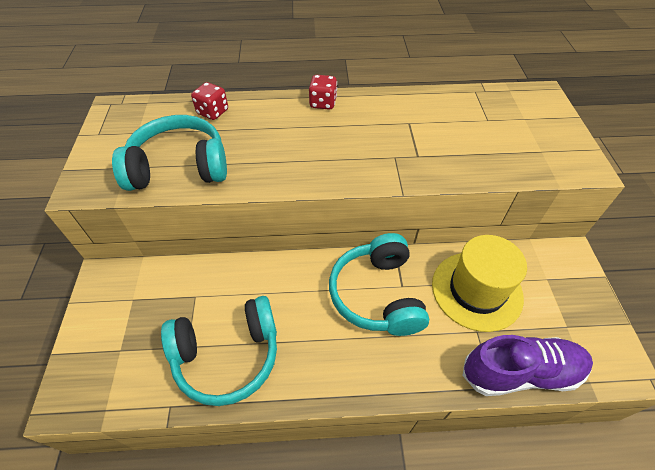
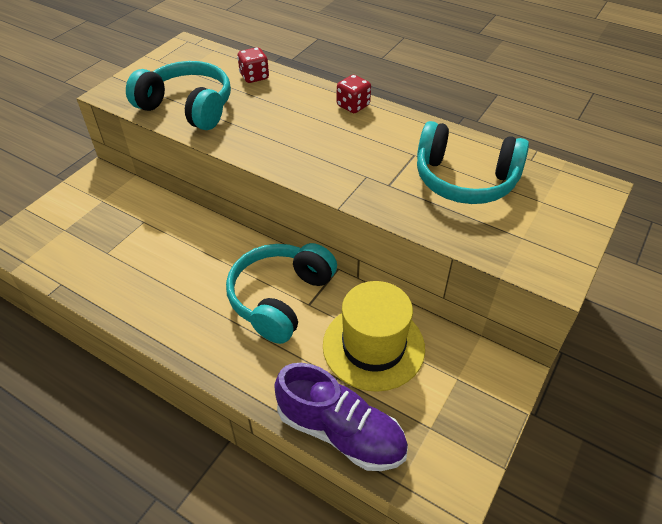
camera: 35 degrees right, 5 degrees down
turquoise headphones [161,296,277,406] -> turquoise headphones moved to [417,121,529,204]

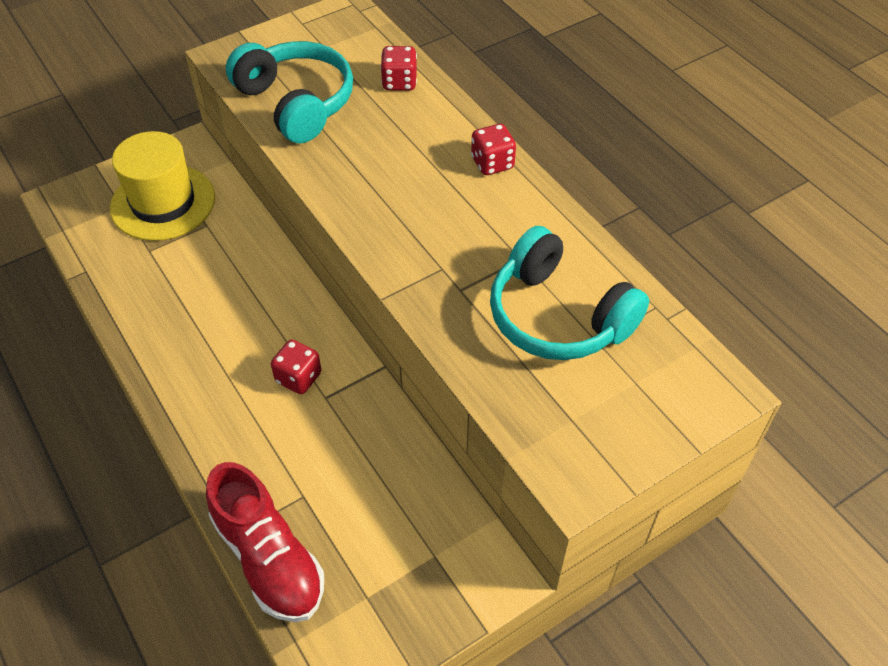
camera: 25 degrees right, 5 degrees up
turquoise headphones [226,243,337,344] -> red dice [271,340,321,394]
purple shoe [274,363,408,471] -> red shoe [206,462,324,622]
yellow hat [323,281,425,392] -> yellow hat moved to [110,131,215,241]

